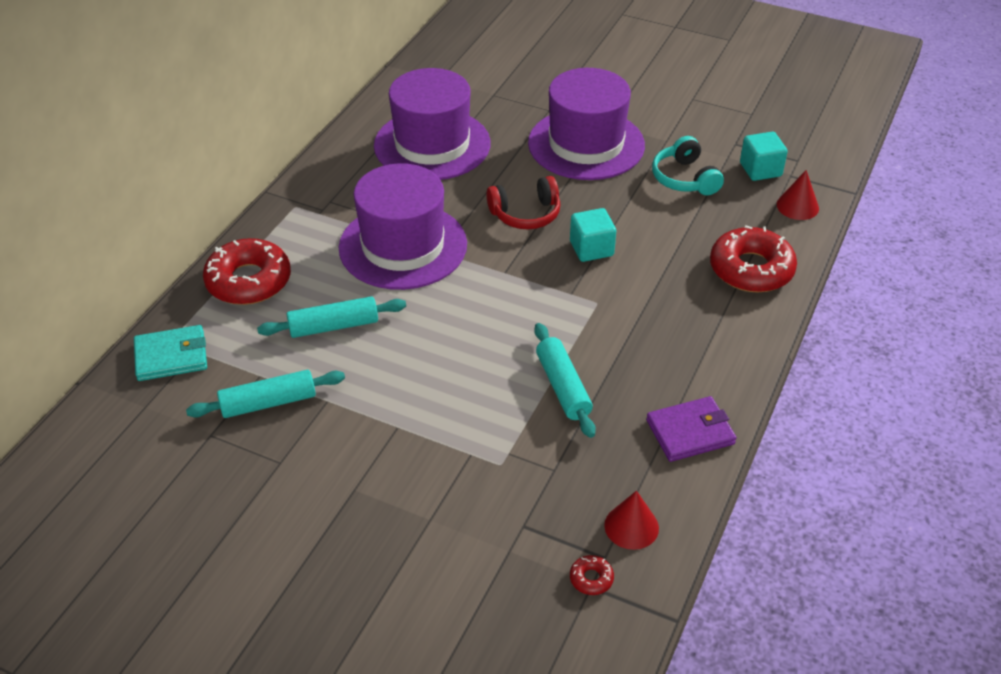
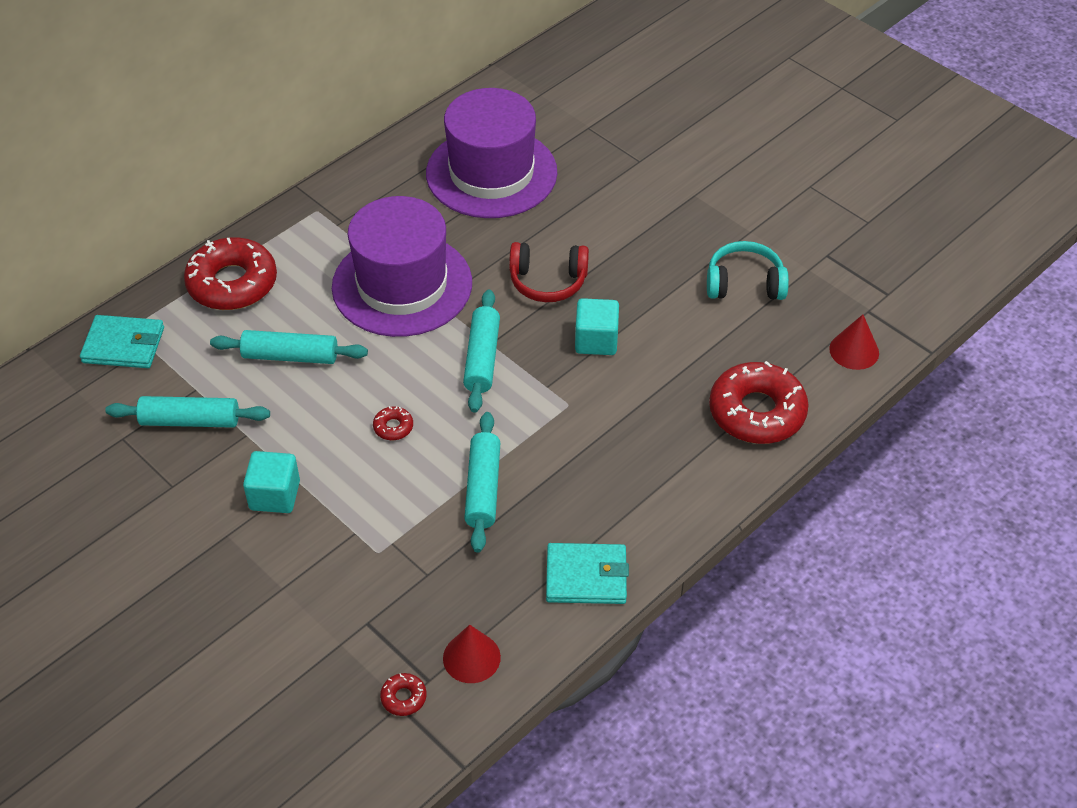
camera: 20 degrees right, 5 degrees up
purple hat [528,68,645,180] -> none
purple wallet [646,396,736,462] -> turquoise wallet [546,543,629,604]
turquoise headphones [652,136,724,195] -> turquoise headphones turned 90 degrees clockwise [707,241,789,300]
turquoise cube [740,132,788,181] -> turquoise cube moved to [243,451,300,513]
none -> red donut [373,406,413,440]
none -> turquoise rolling pin [463,289,500,413]

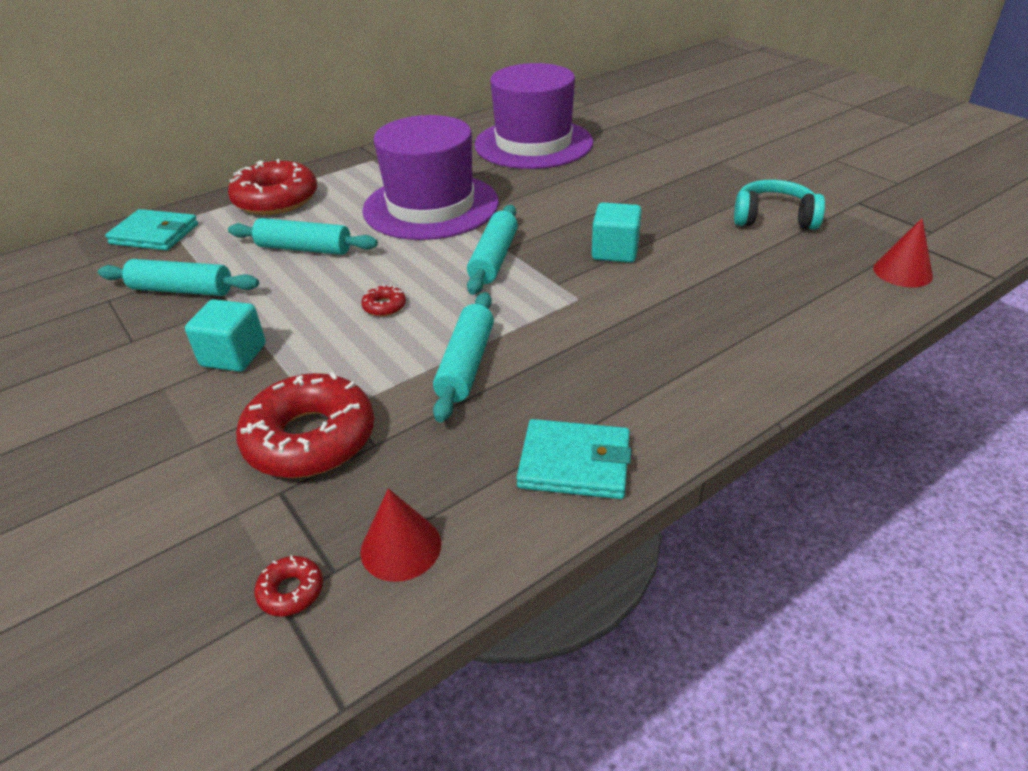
camera: 10 degrees right, 10 degrees down
red headphones [509,242,589,302] -> none
red donut [709,361,809,444] -> red donut moved to [236,372,374,478]

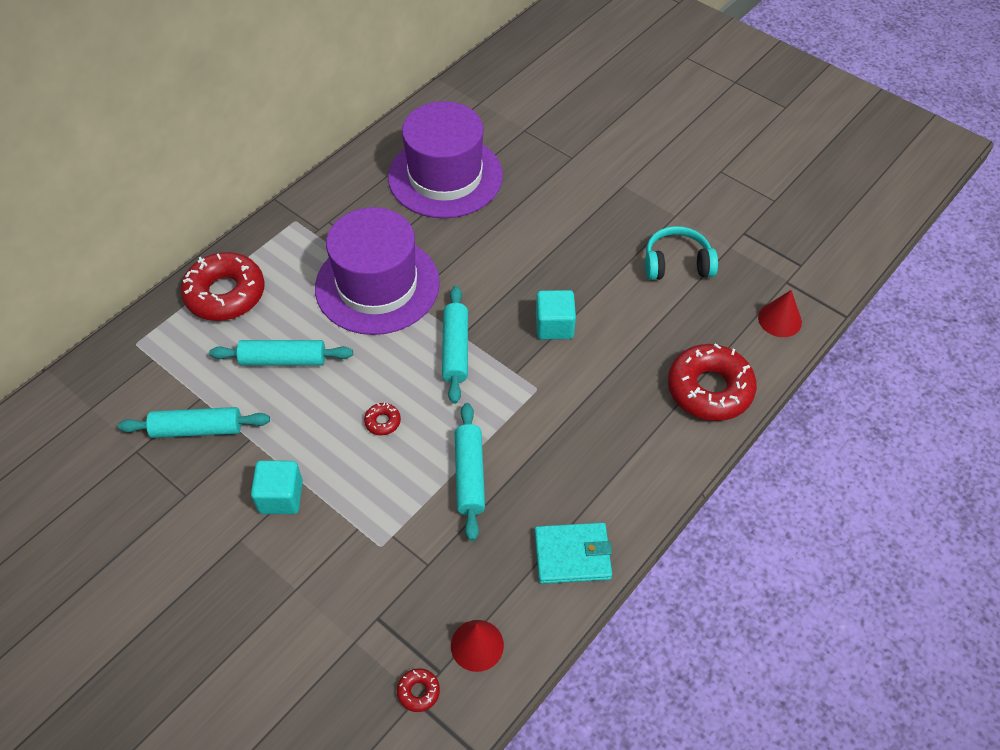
camera: 15 degrees left, 15 degrees up
turquoise wallet [105,209,198,251] -> none
red donut [236,372,374,478] -> red donut moved to [668,343,757,421]

